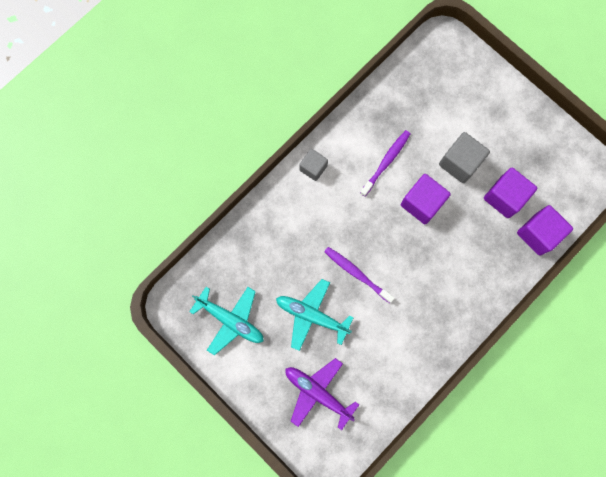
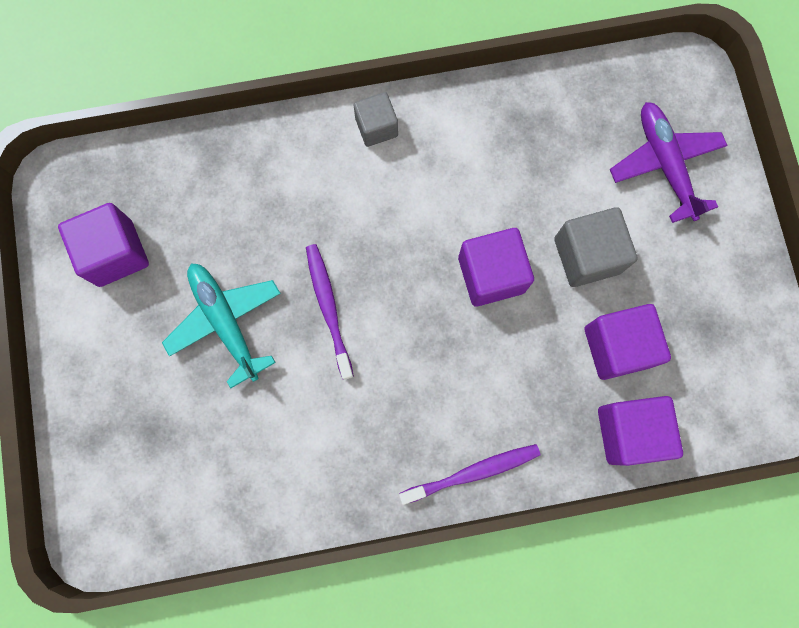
camera: 35 degrees right, 0 degrees up
turquoise plane [189,287,264,355] -> purple cube [58,203,149,287]
purple plane [285,358,359,430] -> purple plane moved to [610,102,728,223]
purple toothbrush [360,130,411,197] -> purple toothbrush moved to [399,444,541,505]

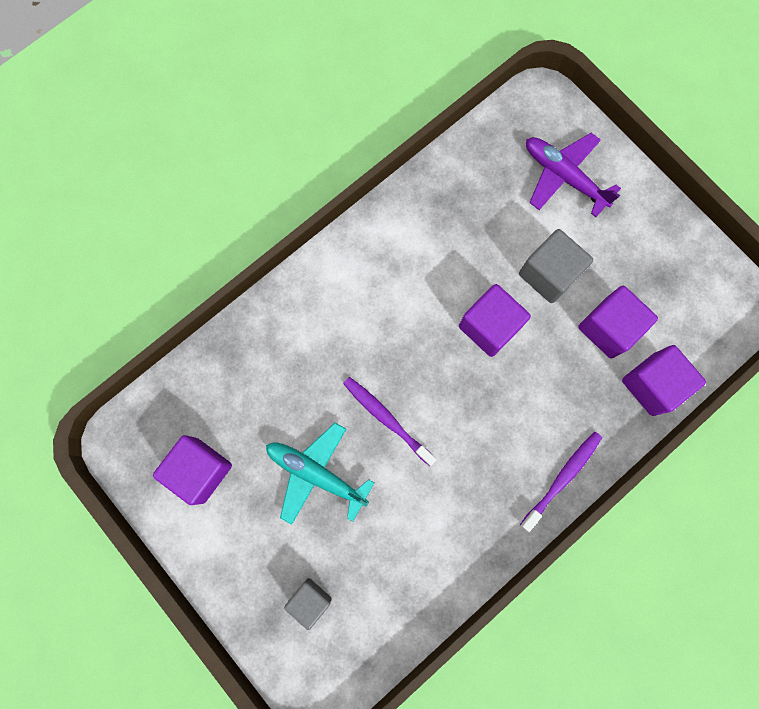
camera: 30 degrees left, 0 degrees up
grey cube [354,92,398,147] -> grey cube moved to [284,578,332,630]

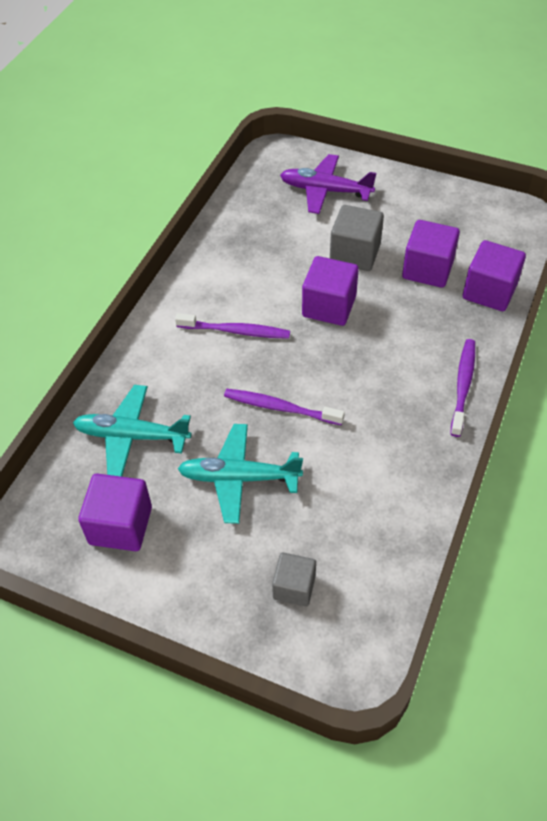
camera: 25 degrees left, 25 degrees down
none -> turquoise plane [73,385,191,477]
none -> purple toothbrush [175,313,290,339]

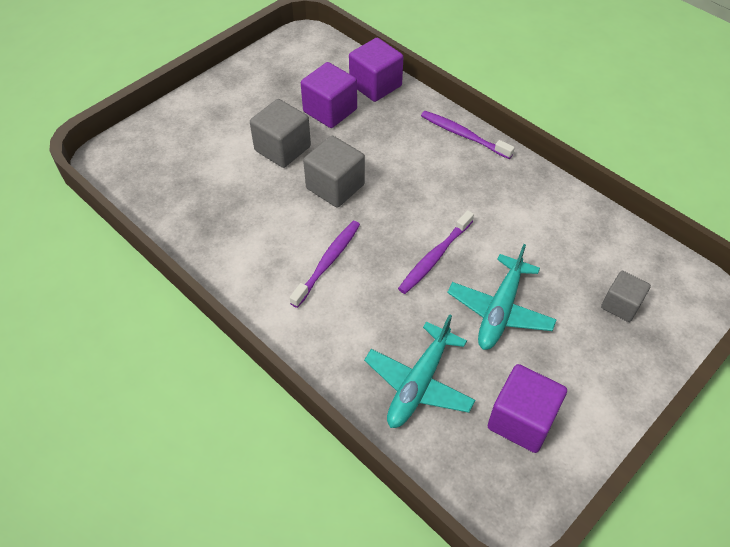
camera: 70 degrees left, 0 degrees up
purple plane [280,154,376,214] -> none
purple cube [302,256,359,326] -> grey cube [303,136,365,207]

